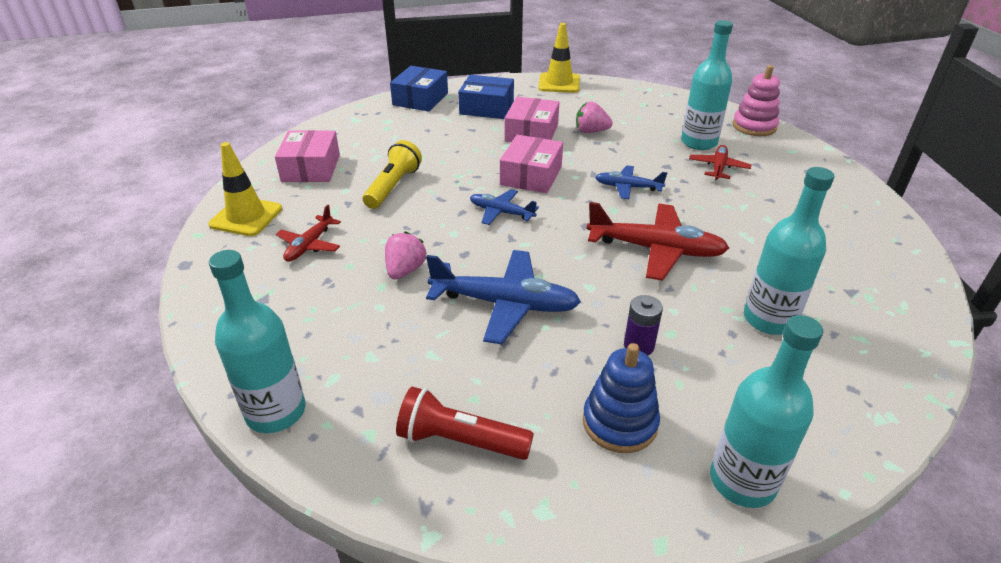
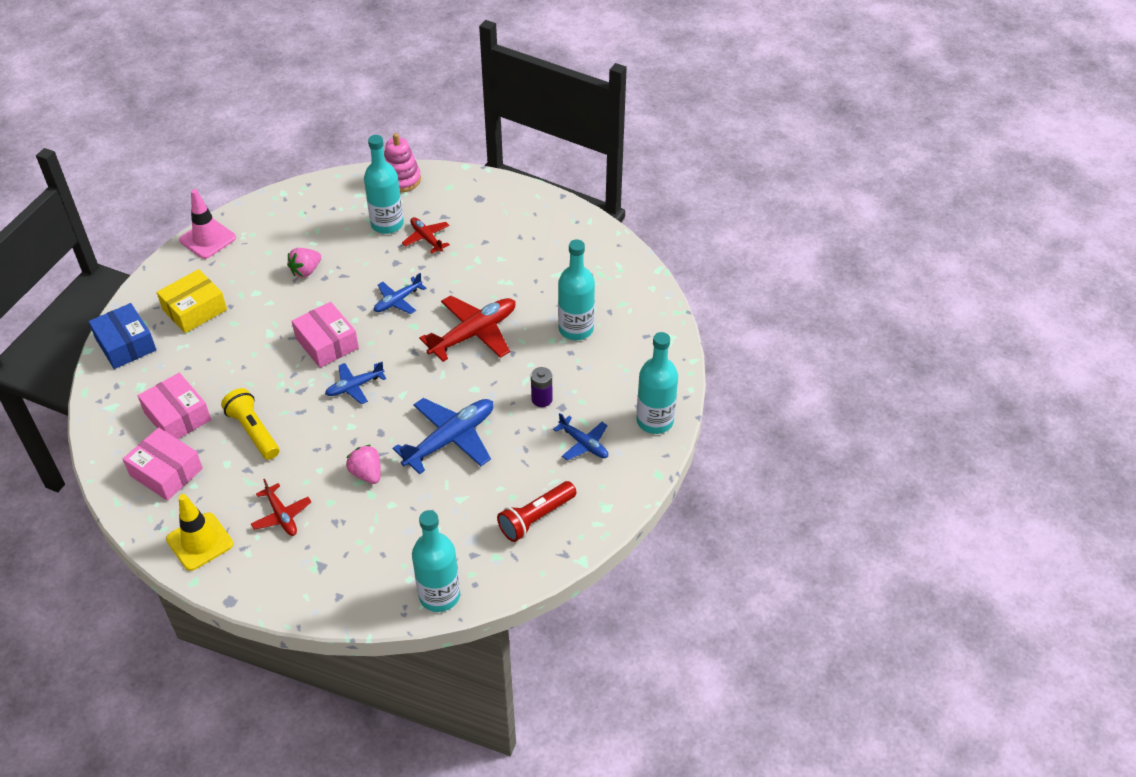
camera: 55 degrees left, 10 degrees up
blue box [458,75,514,119] -> yellow box [156,269,227,333]
pink box [504,97,559,142] -> pink box moved to [138,373,211,439]
yellow traffic cone [538,23,580,93] -> pink traffic cone [179,189,236,259]
blue stacking toy [583,343,660,453] -> blue plane [553,413,608,461]

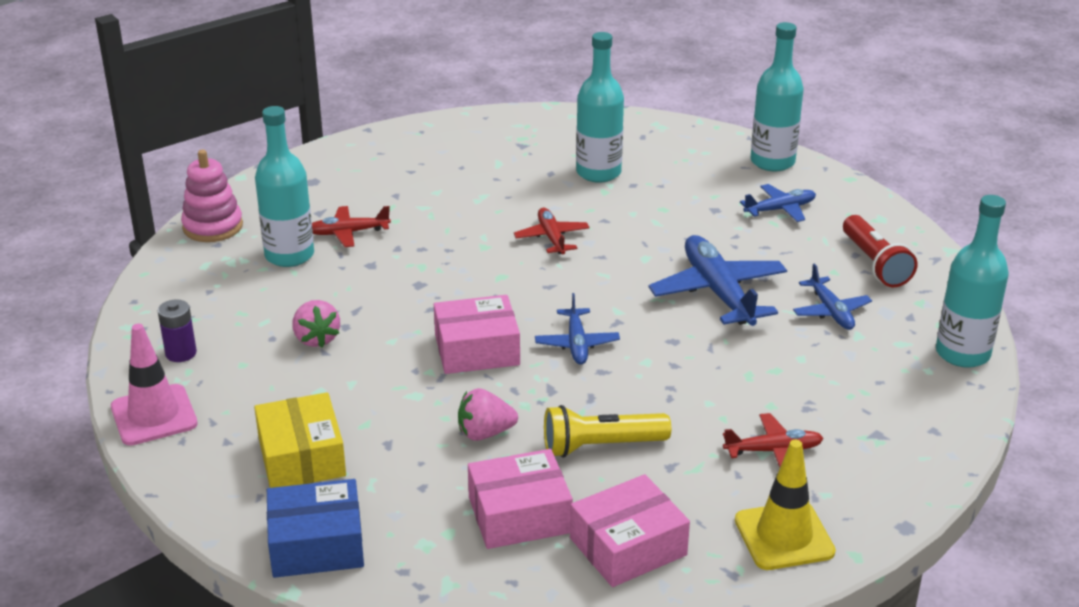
camera: 65 degrees left, 15 degrees down
pink strawberry [346,445,381,484] -> pink strawberry moved to [458,388,518,441]
blue plane [374,273,427,314] -> blue plane moved to [793,263,872,330]
red plane [419,295,516,362] -> red plane [514,208,590,254], size x0.56
purple battery [531,367,553,407] -> purple battery moved to [157,300,197,362]

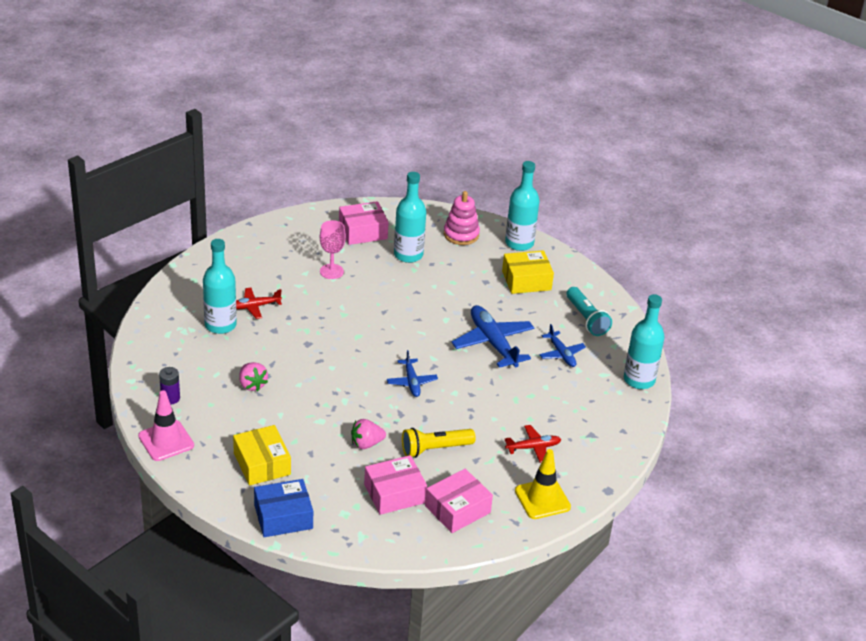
camera: 10 degrees left, 5 degrees up
pink stacking toy [181,150,243,242] -> pink stacking toy moved to [444,191,480,245]
pink box [434,295,520,374] -> pink box moved to [339,201,389,245]
red plane [514,208,590,254] -> none
blue plane [740,184,816,222] -> yellow box [502,250,554,294]
red flashlight [843,215,917,287] -> turquoise flashlight [566,287,612,336]
none -> pink goblet [320,220,346,279]

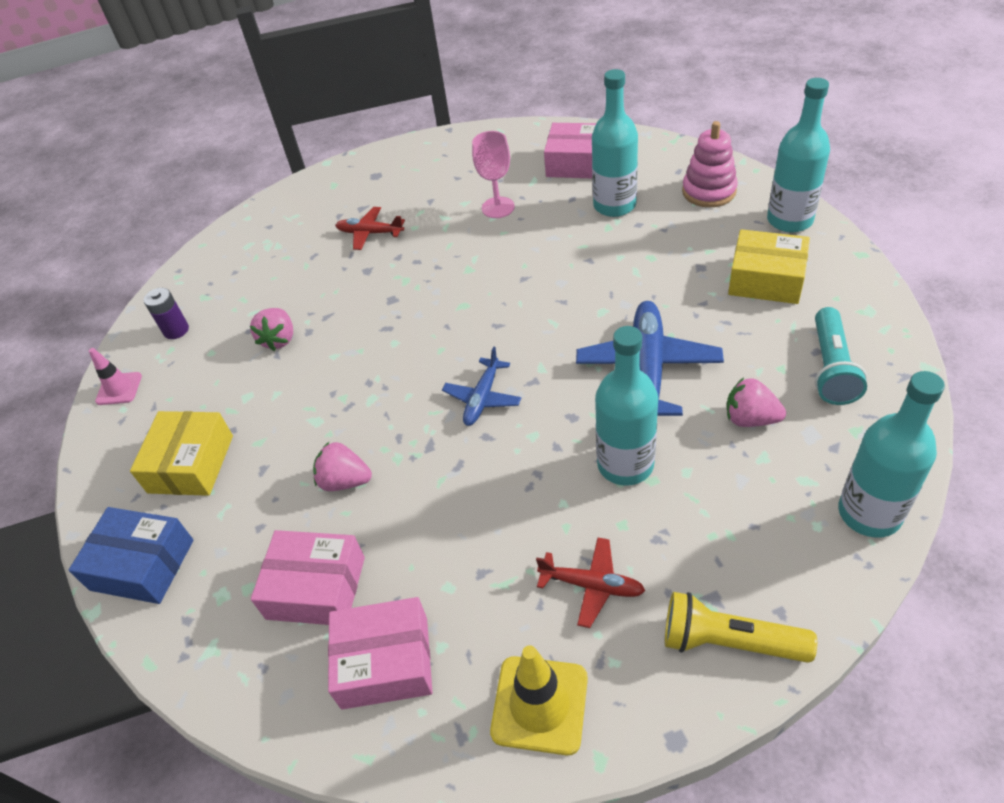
camera: 40 degrees right, 10 degrees up
pink traffic cone [138,390,194,461] -> pink traffic cone [89,348,142,405], size x0.62
turquoise bottle [203,239,237,334] -> turquoise bottle moved to [595,326,658,486]
yellow flashlight [402,428,476,458] -> yellow flashlight moved to [665,592,817,663]
blue plane [539,324,586,367] -> pink strawberry [727,377,786,427]

